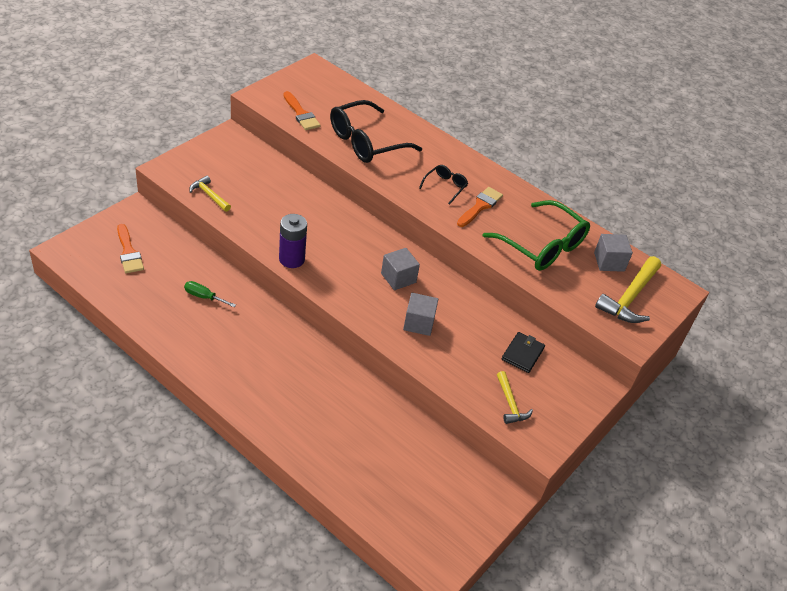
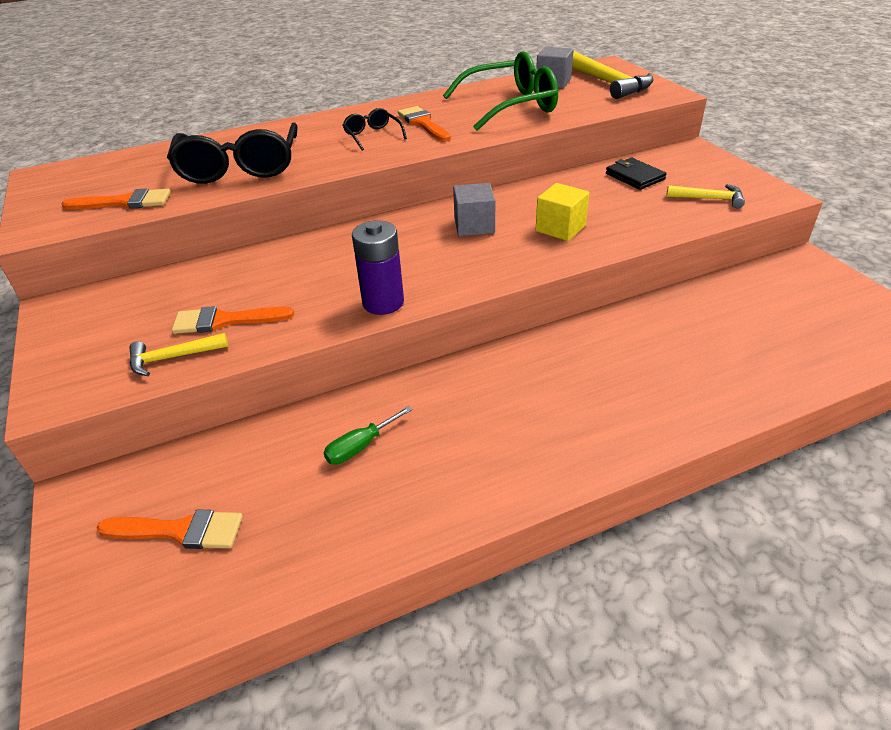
camera: 55 degrees left, 5 degrees down
grey cube [403,293,438,336] -> yellow cube [536,183,589,241]
none -> orange brush [172,306,294,334]

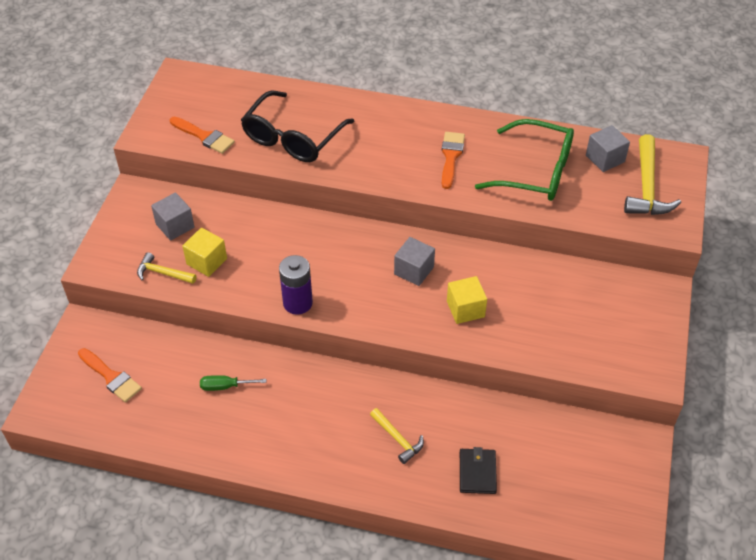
camera: 35 degrees right, 10 degrees up
orange brush [172,306,294,334] -> yellow cube [182,228,227,277]
black glasses [343,108,407,151] -> none
black wallet [606,158,667,190] -> black wallet moved to [460,447,497,494]
yellow hammer [666,184,745,208] -> yellow hammer moved to [370,408,424,464]
none -> grey cube [151,192,194,241]

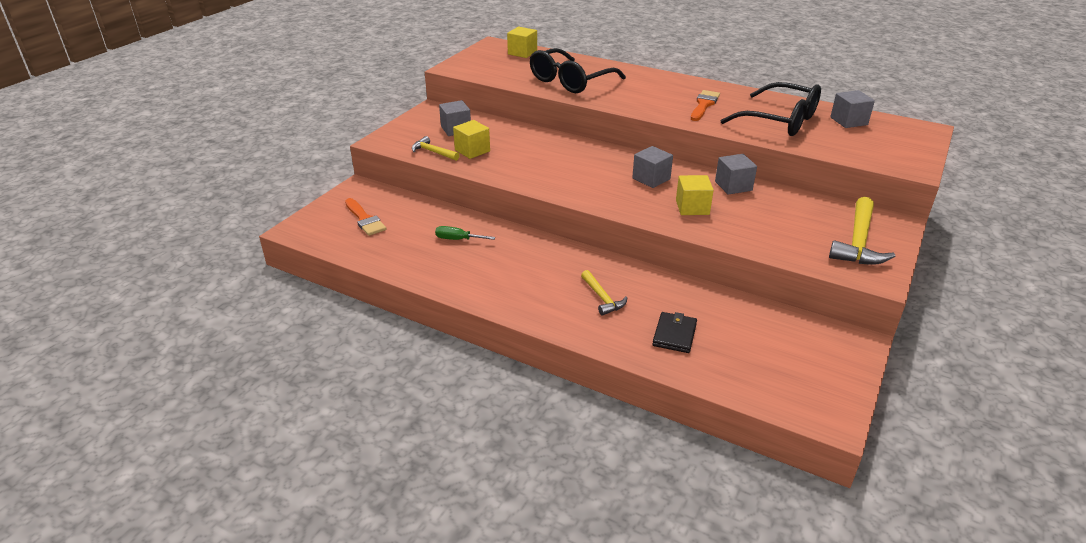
camera: 15 degrees right, 15 degrees down
orange brush [170,117,235,154] -> none
purple battery [279,255,313,315] -> none
green glasses [475,119,574,201] -> black glasses [721,82,821,136]
yellow hammer [624,134,681,215] -> yellow hammer moved to [829,197,895,265]
none -> yellow cube [507,27,537,58]
none -> grey cube [715,154,757,195]

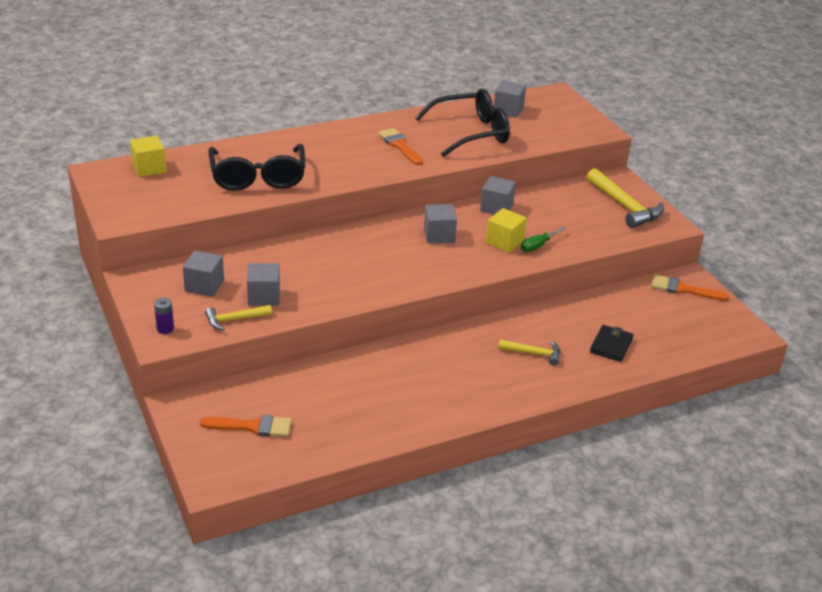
camera: 55 degrees left, 0 degrees up
green screwdriver [435,226,495,240] -> green screwdriver moved to [521,227,566,252]
yellow cube [453,120,490,159] -> grey cube [247,263,280,306]
black wallet [652,312,697,353] -> black wallet turned 60 degrees clockwise [590,325,634,362]
none -> purple battery [154,298,174,334]
none -> orange brush [651,275,729,301]

